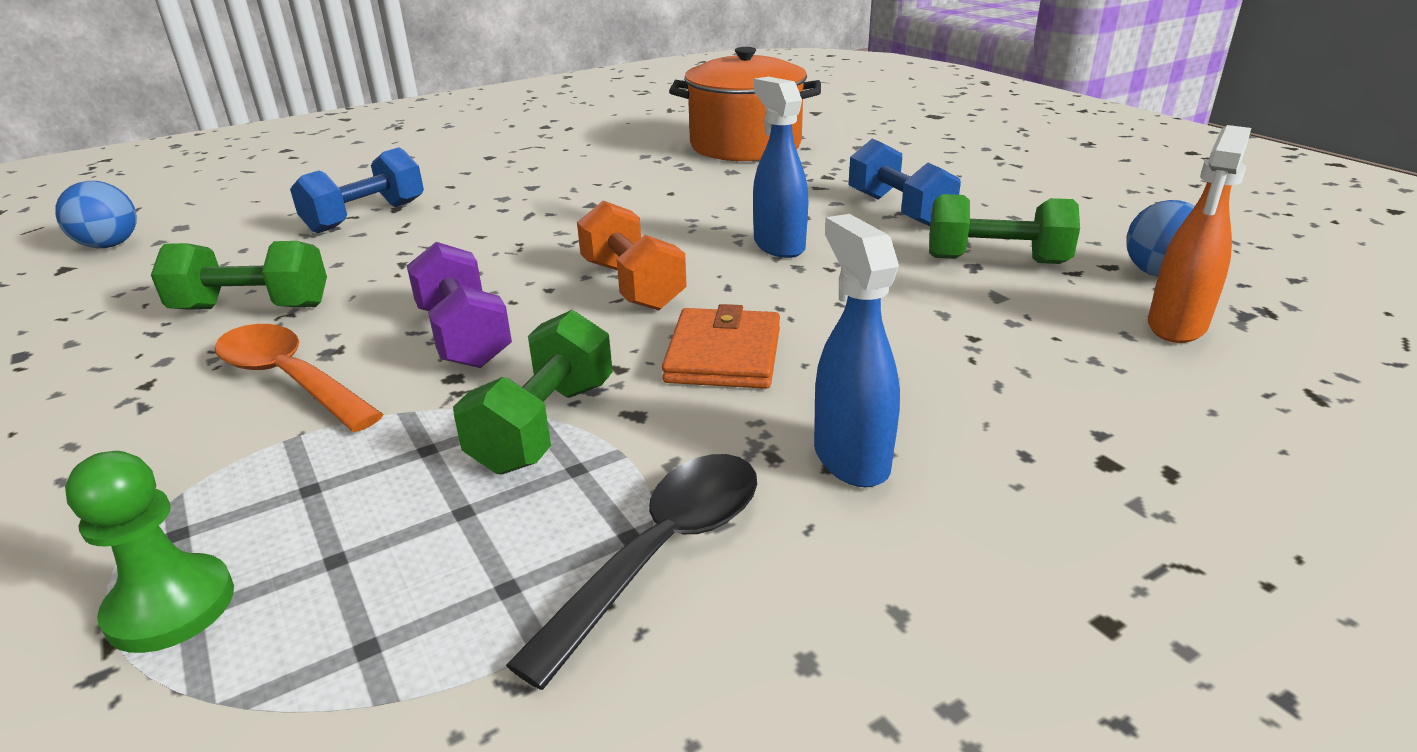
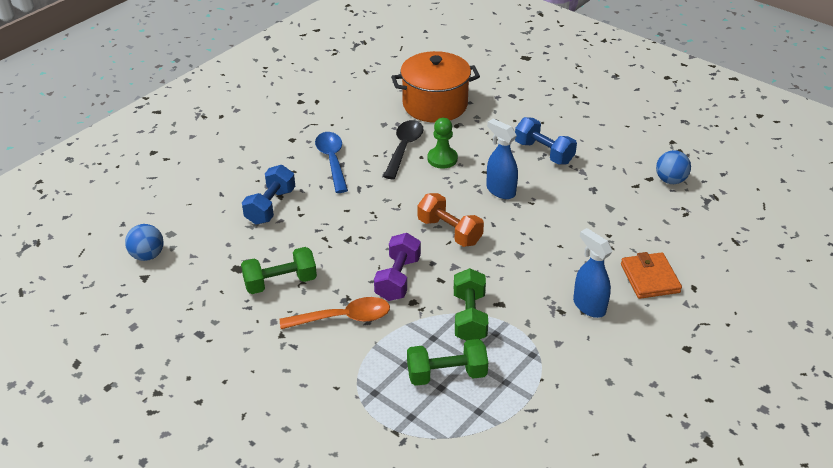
camera: 20 degrees left, 10 degrees up
green pawn [65,451,234,653] -> green pawn moved to [427,118,458,169]
orange spoon [214,324,384,432] -> orange spoon turned 150 degrees clockwise [280,297,390,329]
purple dumbbell [407,242,512,368] -> purple dumbbell turned 60 degrees clockwise [374,233,421,301]
black spoon [506,454,757,690] -> black spoon moved to [383,120,424,179]
orange wallet [662,304,780,389] -> orange wallet moved to [621,252,682,299]
green dumbbell [929,194,1080,264] -> green dumbbell moved to [407,339,488,386]
orange spray bottle [1148,125,1251,343] -> none
none -> blue spoon [315,132,348,193]

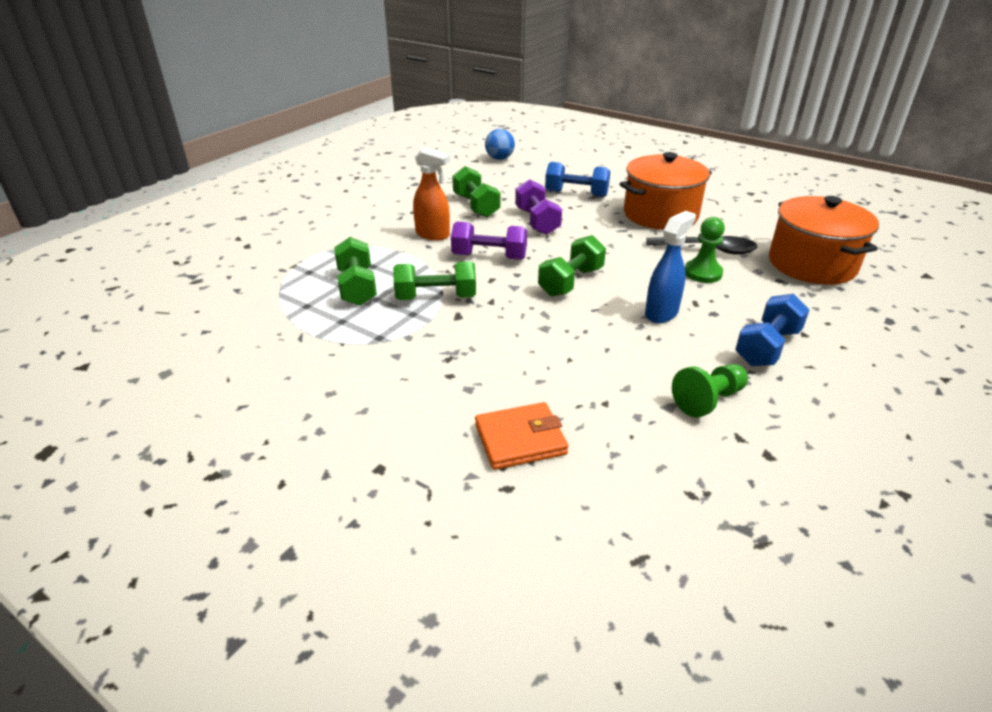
camera: 85 degrees right, 5 degrees down
orange spoon [280,297,390,329] -> orange spray bottle [413,148,450,240]
blue spoon [315,132,348,193] -> orange pot [620,152,712,230]
orange dumbbell [418,193,484,247] -> green dumbbell [538,235,606,297]
blue spray bottle [573,228,613,318] -> none
blue ball [656,150,691,184] -> none
none -> purple dumbbell [515,179,562,235]
none -> green pawn [672,364,748,418]

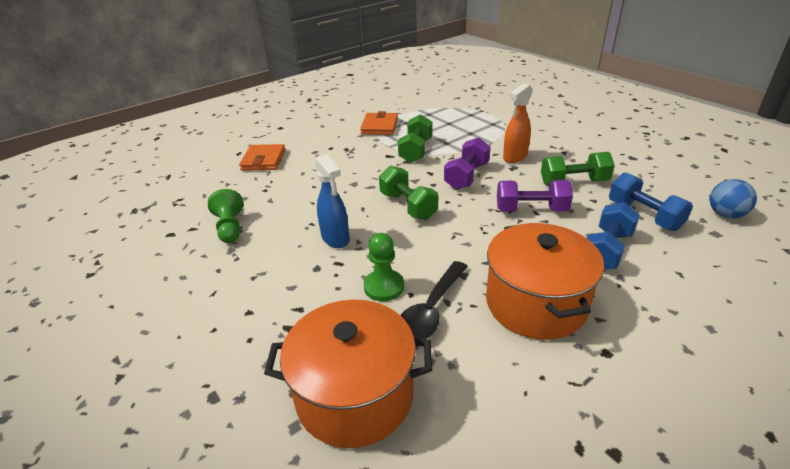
camera: 110 degrees right, 0 degrees up
green dumbbell [334,237,377,306] -> none
blue dumbbell [735,294,810,366] -> blue dumbbell moved to [609,172,693,231]
none -> orange wallet [360,111,398,135]

